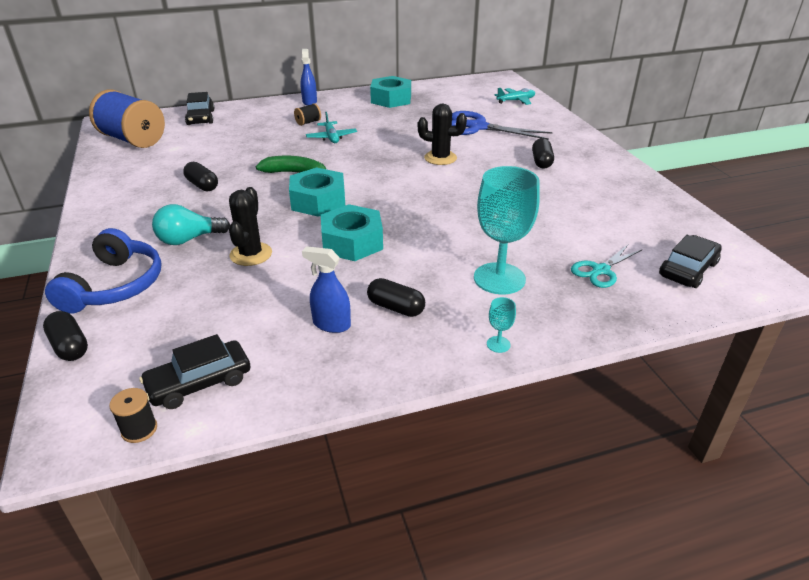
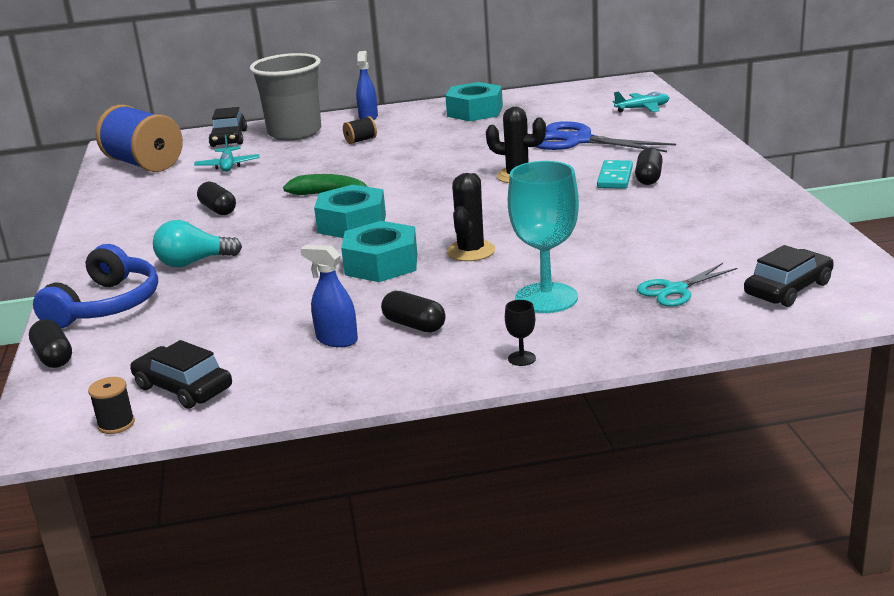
camera: 10 degrees right, 10 degrees down
black car [139,334,250,409] -> black car turned 60 degrees clockwise [130,340,232,409]
black cactus [229,187,272,266] -> black cactus moved to [447,173,495,261]
turquoise plane [306,112,357,143] -> turquoise plane moved to [194,135,260,172]
turquoise goblet [487,297,516,353] -> black goblet [505,300,536,366]
none -> grey cup [250,53,321,141]
none -> turquoise domino [597,160,633,189]

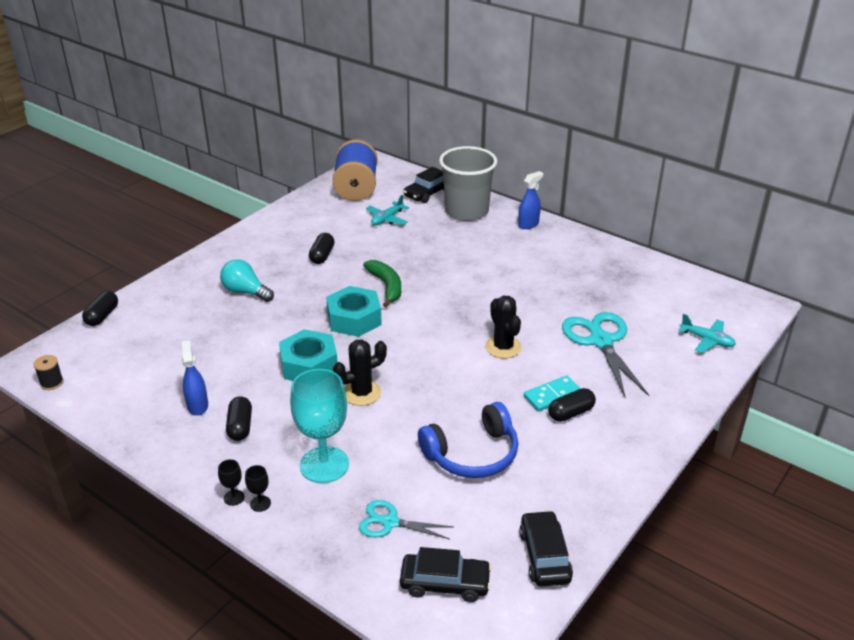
camera: 45 degrees right, 10 degrees up
blue headphones [33,244,158,329] -> blue headphones moved to [418,402,518,478]
black car [130,340,232,409] -> black car moved to [519,510,573,587]
black spool [343,116,377,144] -> none
turquoise nut [445,82,503,121] -> none
blue scissors [536,121,676,152] -> turquoise scissors [562,312,649,399]
none -> black goblet [245,465,271,512]

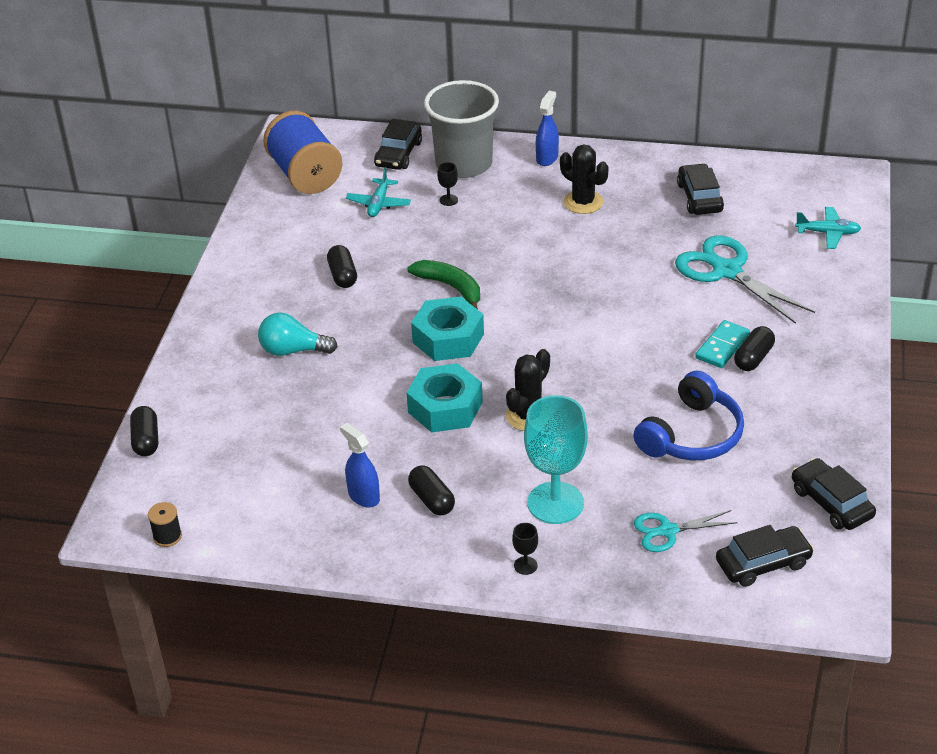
camera: 25 degrees left, 5 degrees up
black goblet [218,459,244,506] -> black goblet moved to [437,162,458,206]
black cactus [485,296,522,358] -> black cactus moved to [560,144,609,214]
none -> black car [677,163,724,215]

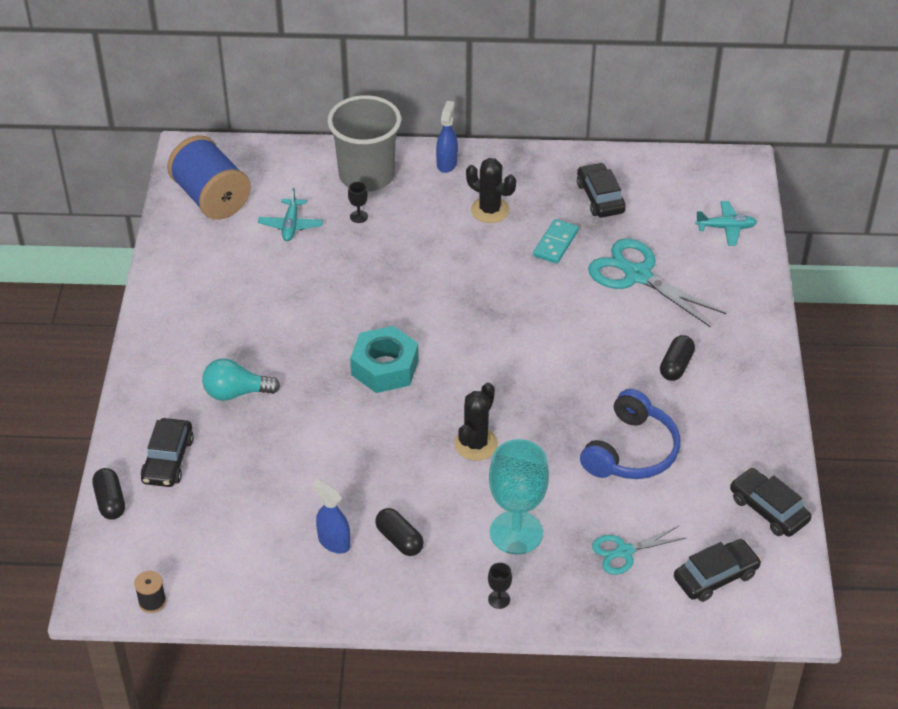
camera: 10 degrees left, 5 degrees up
black capsule [327,245,357,288] -> none
black car [374,119,422,170] -> black car moved to [141,418,194,487]
turquoise nut [406,363,483,432] -> none
green banana [407,260,480,310] -> none
turquoise domino [695,320,750,368] -> turquoise domino moved to [533,219,579,264]

